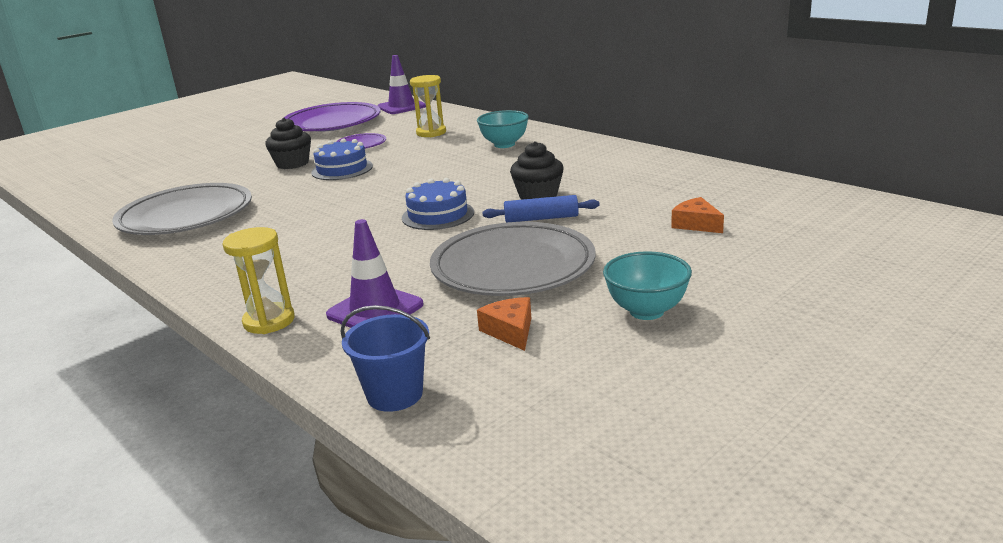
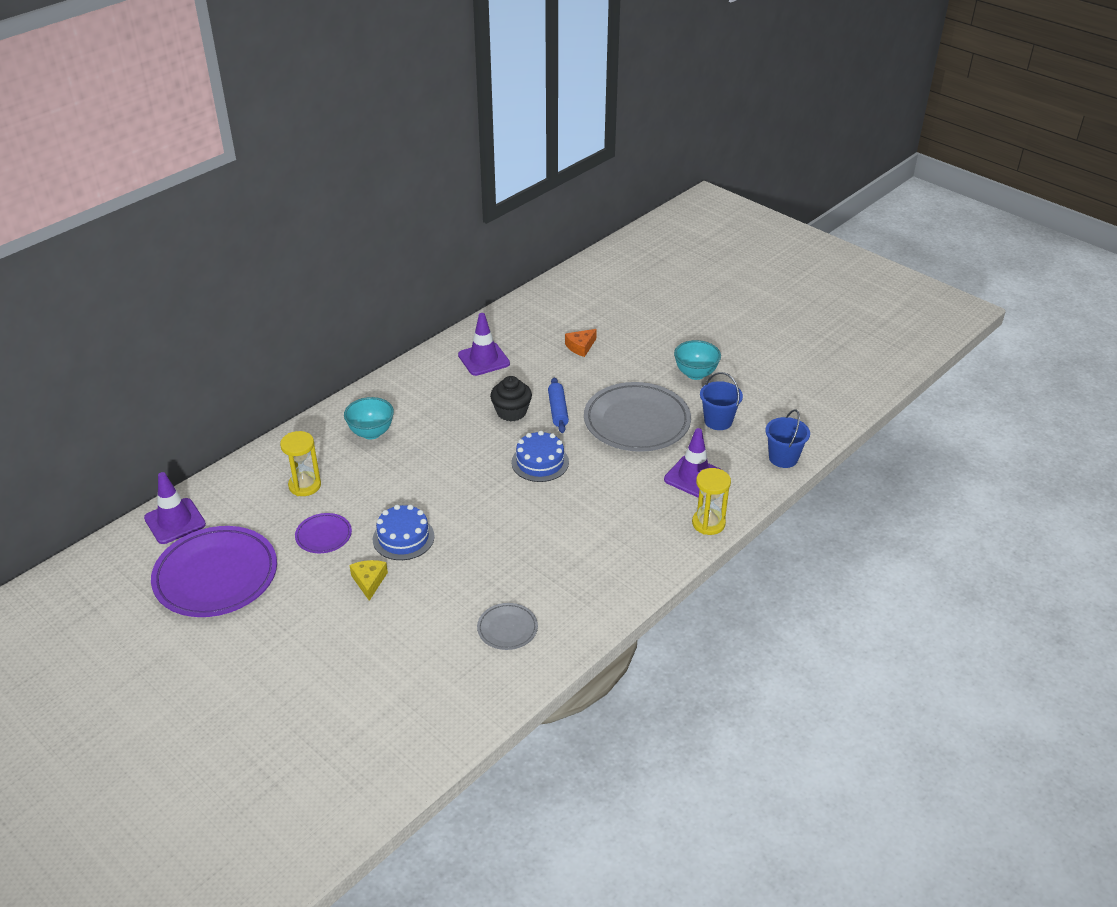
camera: 95 degrees left, 15 degrees up
grey plate [112,183,252,235] -> grey plate [477,603,538,650], size x0.47
black cupcake [265,118,311,169] -> yellow cheese [349,560,388,601]
orange cheese [477,297,531,351] -> blue bucket [700,372,743,430]
none -> purple traffic cone [458,313,510,376]

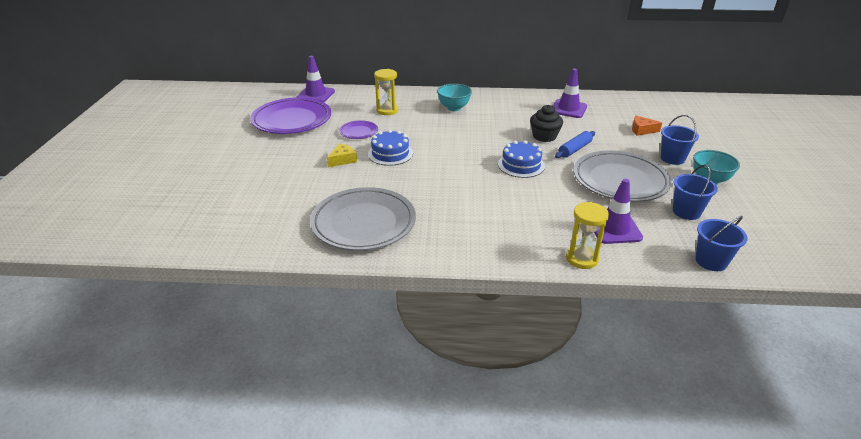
camera: 50 degrees right, 5 degrees down
grey plate [477,603,538,650] -> grey plate [310,187,416,251], size x2.11
none -> blue bucket [661,115,699,165]

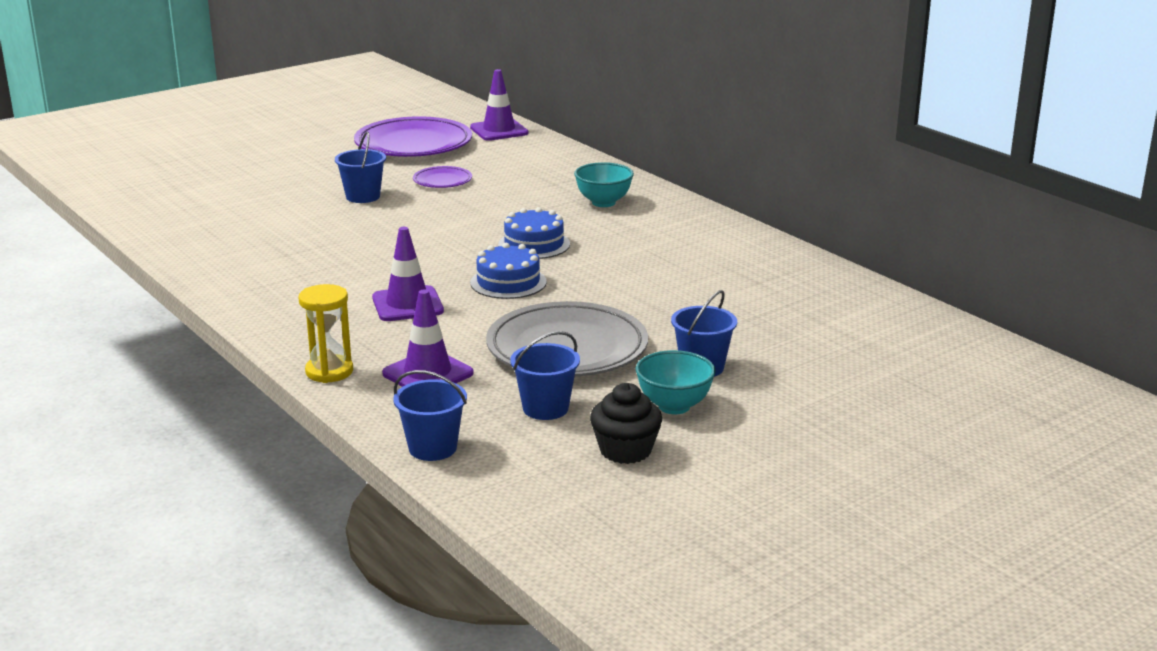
camera: 50 degrees right, 10 degrees down
grey plate [310,187,416,251] -> none
yellow cheese [327,143,357,167] -> blue bucket [335,132,386,203]
blue cake [368,129,413,166] -> blue cake moved to [498,207,570,259]
yellow hourglass [374,69,398,115] -> none
black cupcake [530,105,563,142] -> black cupcake moved to [590,383,662,464]
purple traffic cone [553,69,587,118] -> purple traffic cone moved to [372,227,444,321]
blue rolling pin [555,131,595,158] -> none
orange cheese [632,116,662,136] -> none

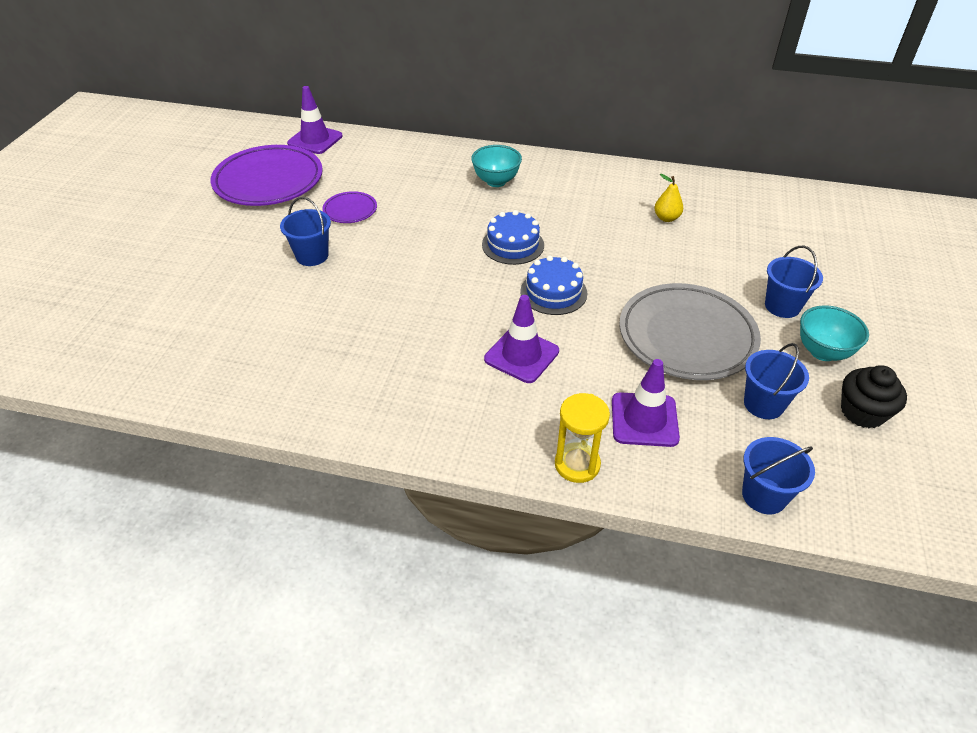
camera: 40 degrees left, 20 degrees up
none -> yellow pear [655,174,683,222]

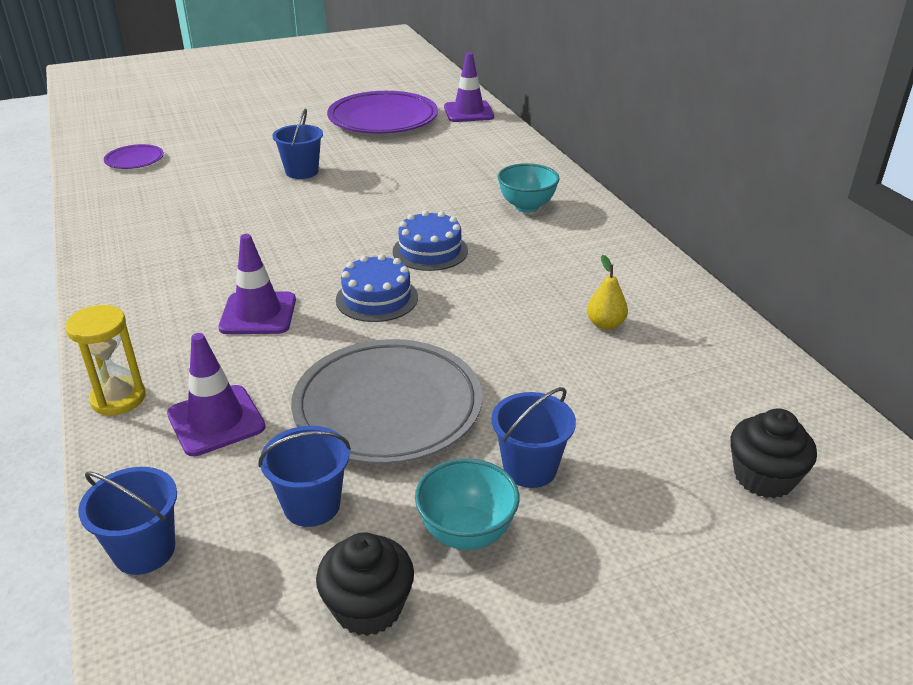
camera: 55 degrees right, 10 degrees down
purple plate [322,191,377,223] -> purple plate moved to [104,144,164,169]
none -> black cupcake [730,408,817,498]

